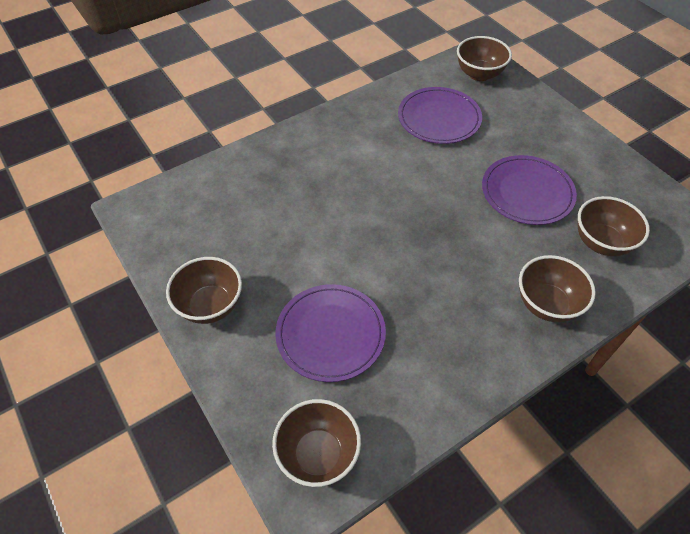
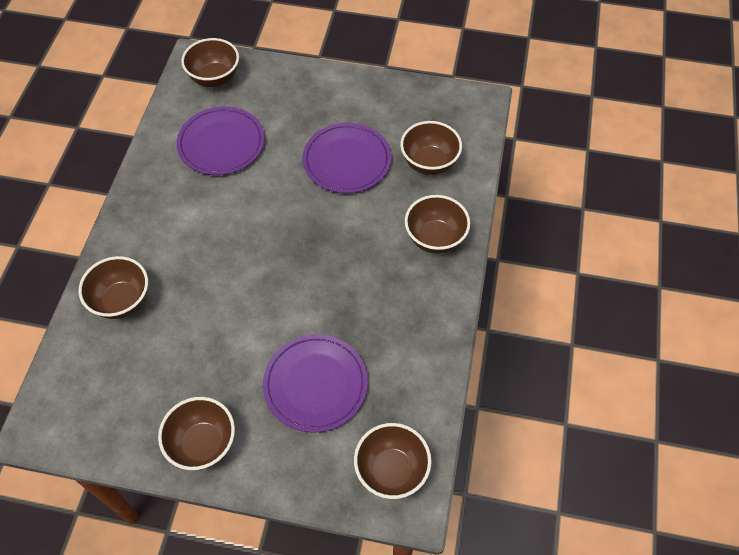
camera: 45 degrees left, 5 degrees up
none -> brown bowl [79,256,148,319]

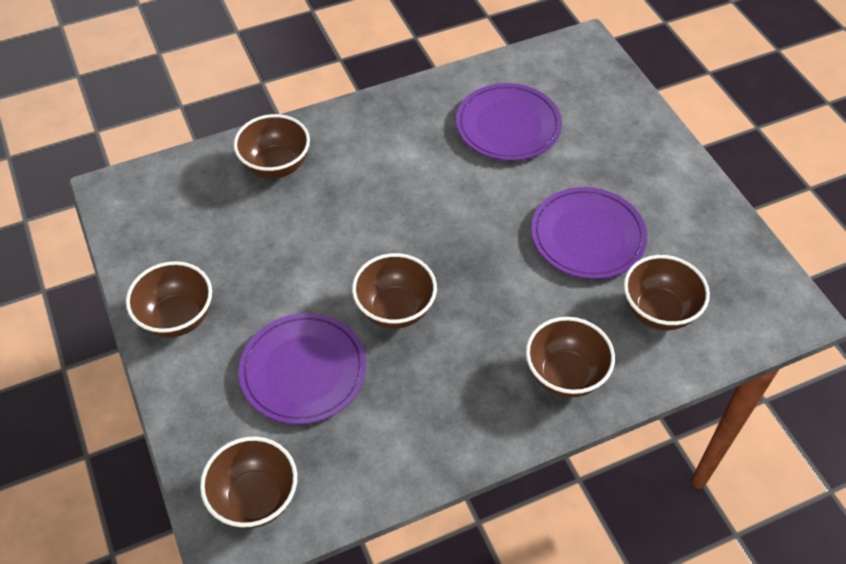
camera: 55 degrees right, 5 degrees down
brown bowl [181,38,239,87] -> brown bowl moved to [352,253,437,329]

